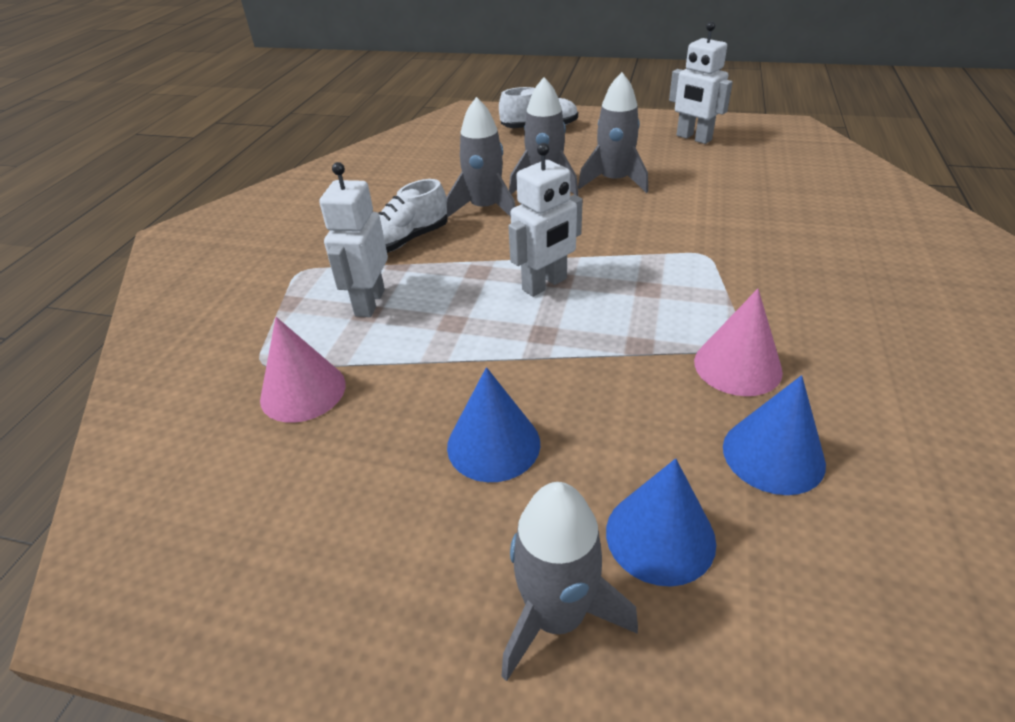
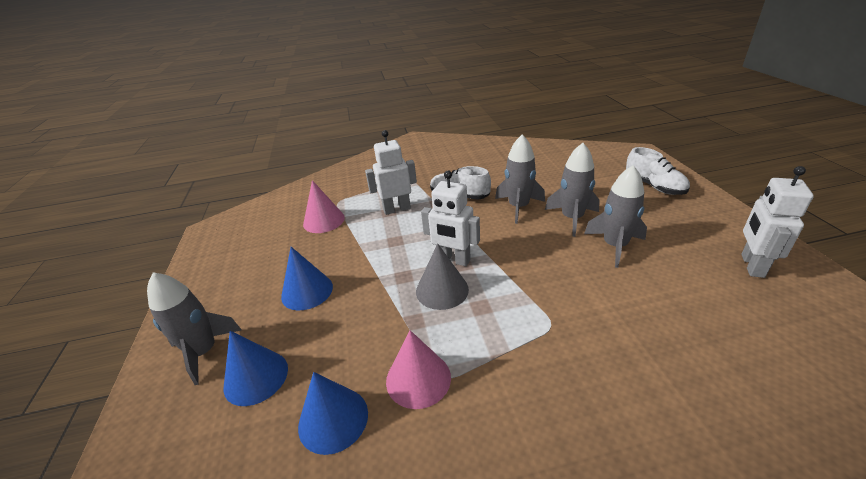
camera: 65 degrees right, 5 degrees down
none -> grey cone [416,243,469,310]

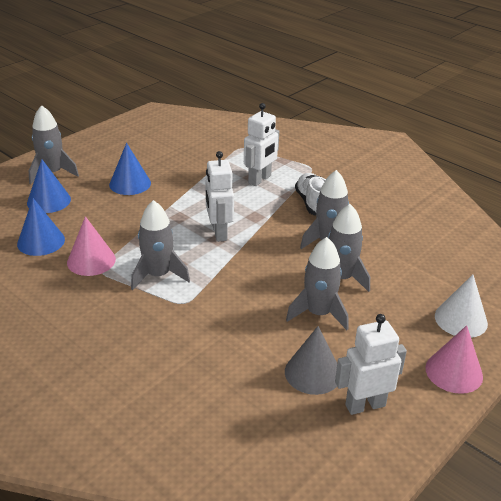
camera: 50 degrees right, 0 degrees up
pink cone [303,180,345,233] -> pink cone moved to [425,325,483,394]
white robot [365,130,417,215] -> white robot turned 90 degrees clockwise [244,103,279,186]
grey cone [416,243,469,310] -> grey cone moved to [285,326,337,395]
white shoe [626,147,690,195] -> white cone [435,274,488,338]
none -> grey rocket [131,200,190,290]

